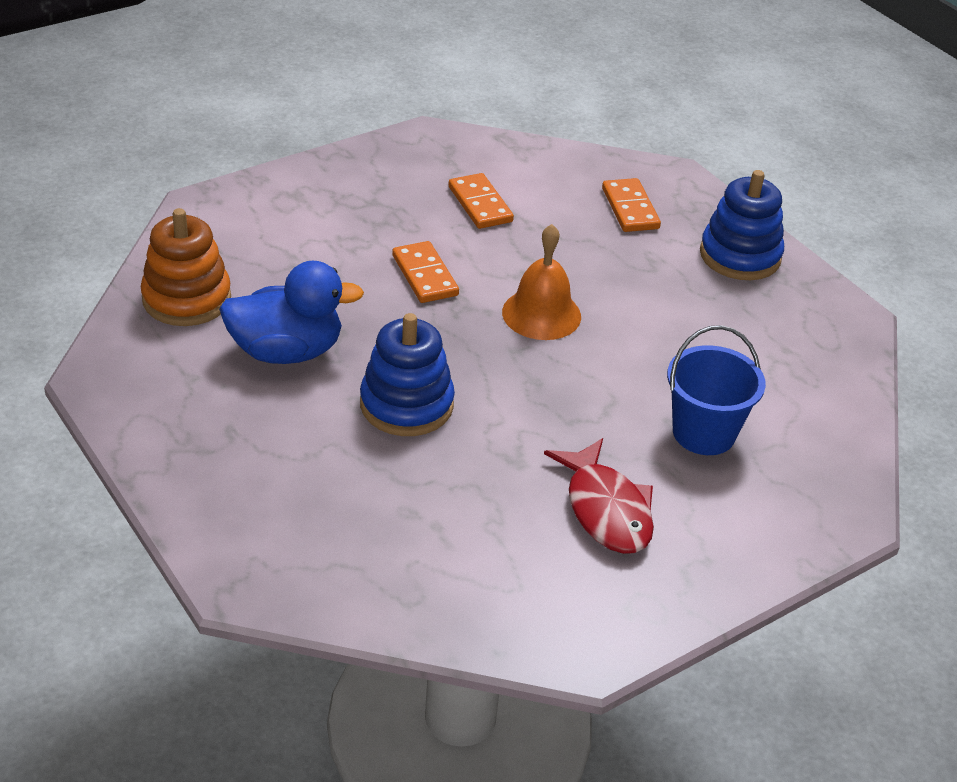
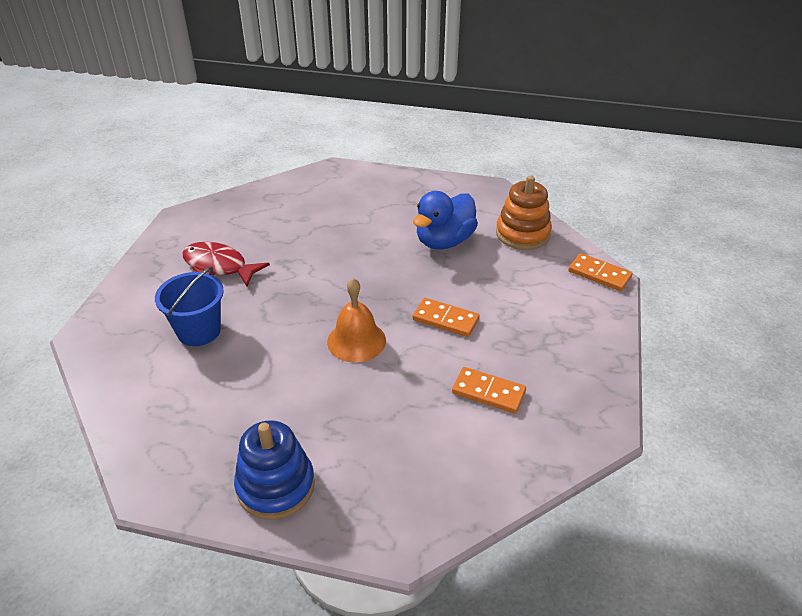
camera: 140 degrees right, 0 degrees up
blue stacking toy [360,313,455,436] -> none
orange domino [602,178,661,232] -> orange domino moved to [568,253,632,291]

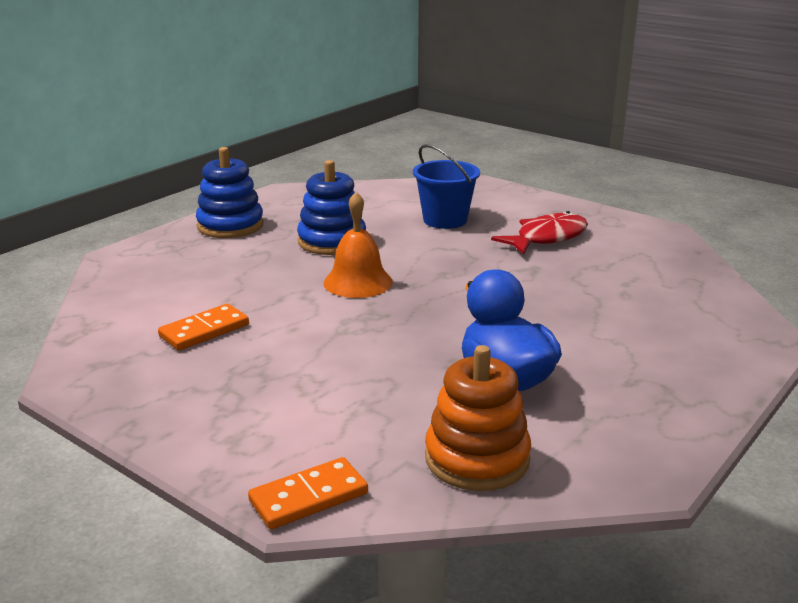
camera: 115 degrees right, 15 degrees down
orange domino [413,298,480,337] -> none
none -> blue stacking toy [297,160,366,255]

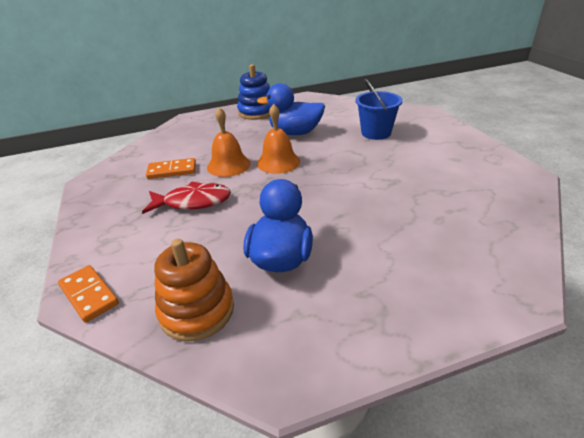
camera: 35 degrees right, 10 degrees up
orange domino [248,457,368,529] -> orange domino turned 45 degrees clockwise [58,265,119,323]
blue stacking toy [297,160,366,255] -> blue duck [257,83,325,135]
red fish [491,211,588,255] -> red fish moved to [142,182,231,214]
none -> orange bell [207,107,251,177]

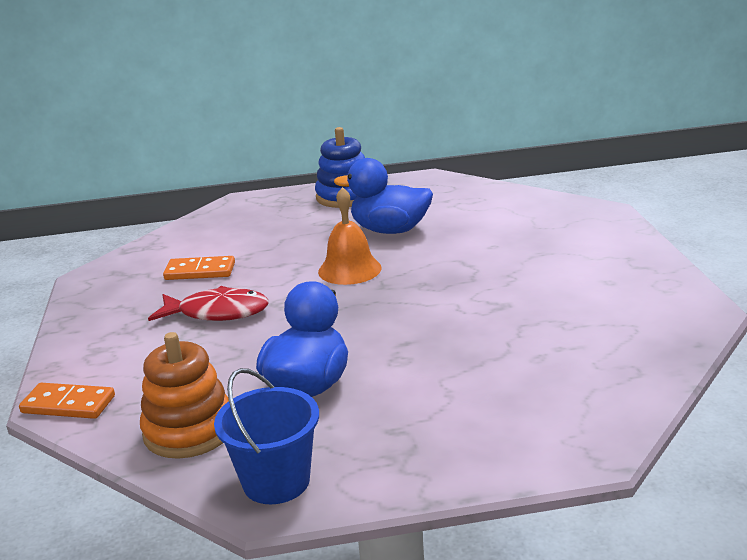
camera: 10 degrees right, 10 degrees down
orange domino [58,265,119,323] -> orange domino turned 45 degrees counterclockwise [19,383,115,419]
orange bell [207,107,251,177] -> none
blue bucket [355,79,403,140] -> blue bucket moved to [214,368,319,504]

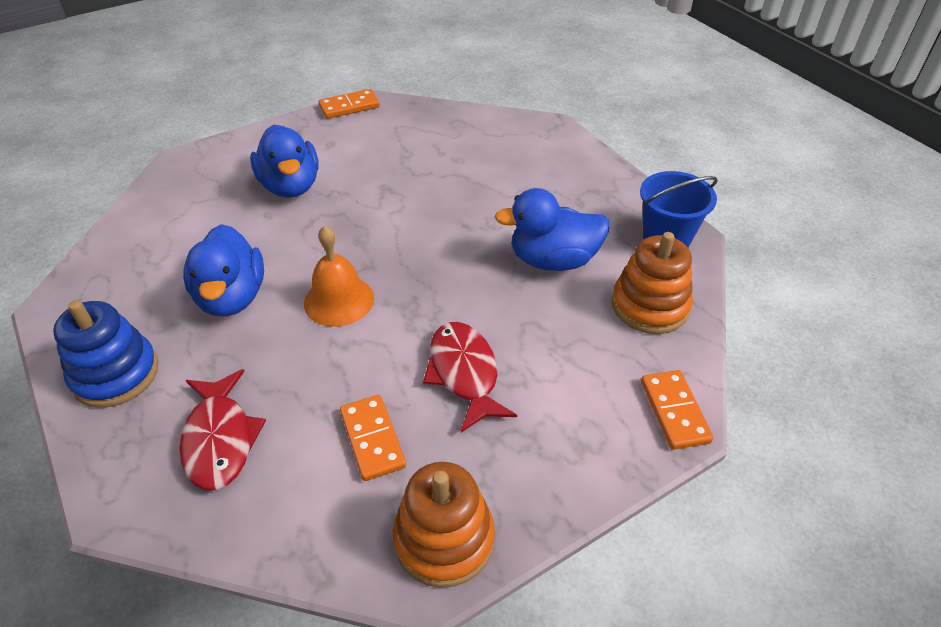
camera: 115 degrees left, 20 degrees up
none -> red fish [179,369,266,490]
none -> blue duck [250,125,319,198]
none -> orange domino [319,89,380,119]
none -> orange stacking toy [392,462,495,588]

